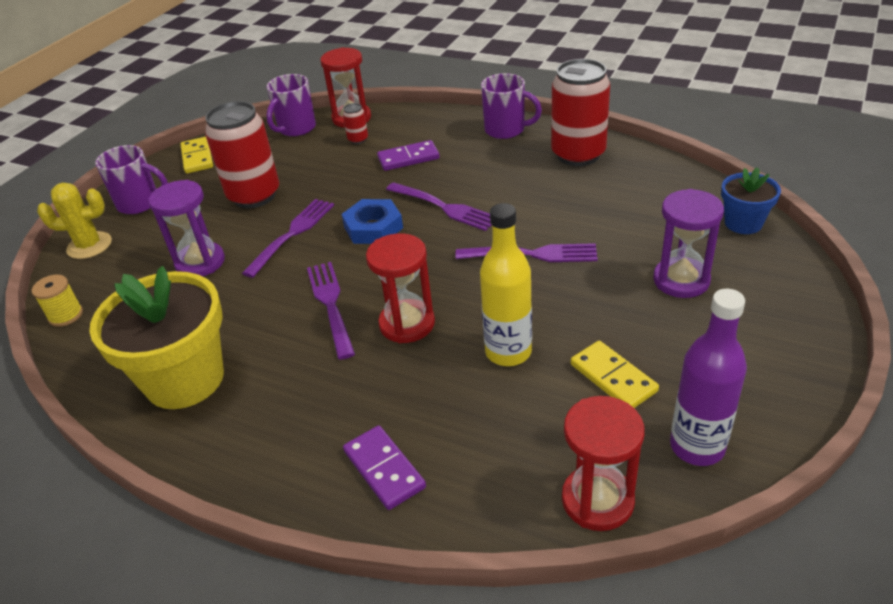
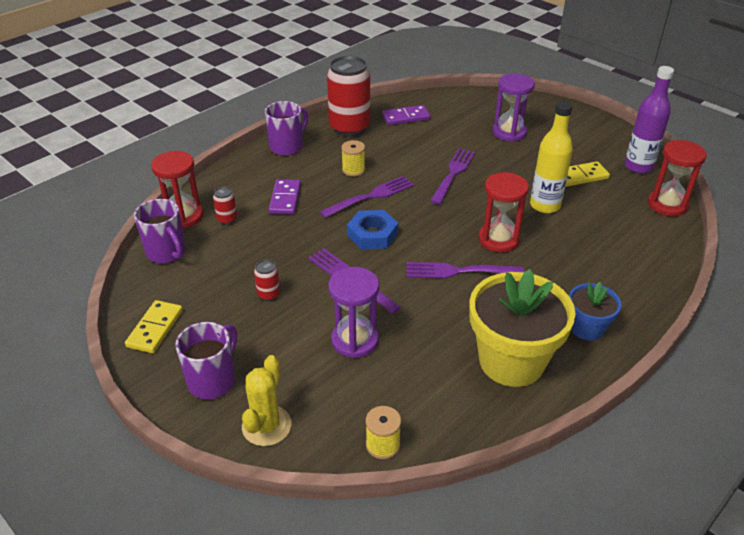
camera: 75 degrees left, 0 degrees up
yellow domino [180,137,213,174] -> yellow domino turned 75 degrees counterclockwise [125,300,183,353]
red can [205,101,279,208] -> red can [254,260,280,301], size x0.42
purple domino [343,425,426,510] -> purple domino moved to [382,105,430,125]
blue flower pot [721,167,781,234] -> blue flower pot moved to [569,282,621,341]
none -> yellow spool [341,140,365,177]

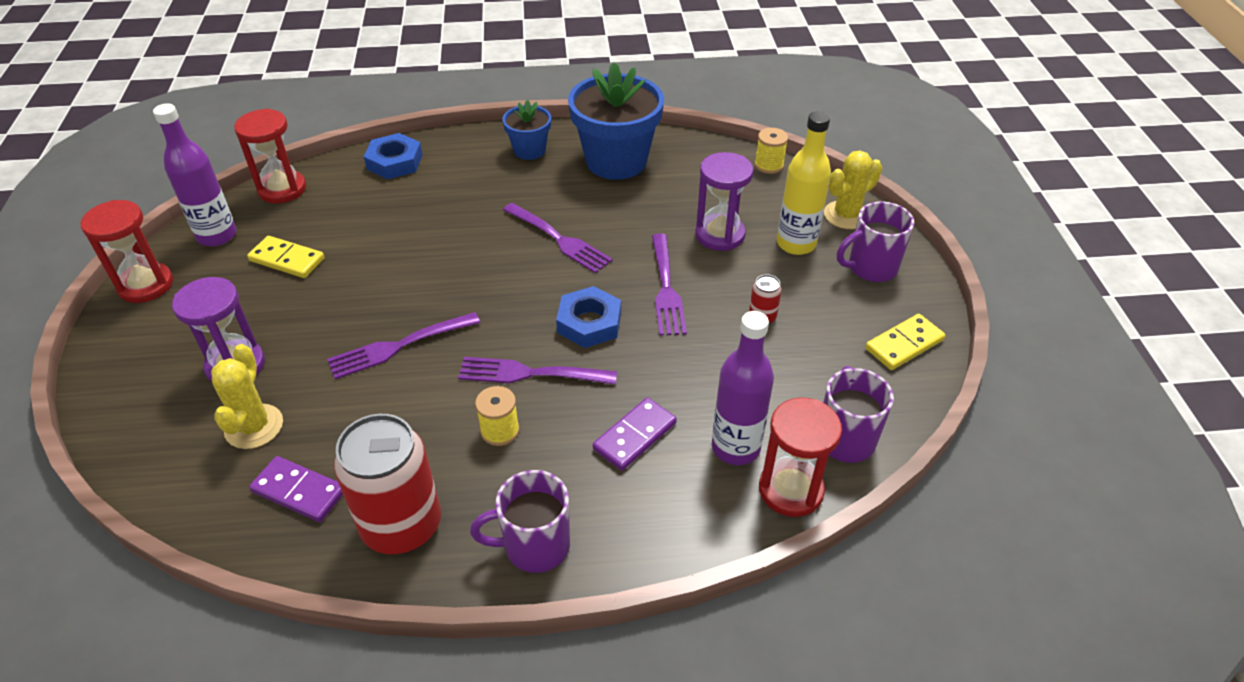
camera: 140 degrees left, 5 degrees up
red can [213,187,237,225] -> purple bottle [712,311,774,465]
yellow flower pot [469,269,576,387] -> blue flower pot [568,62,664,180]
red hourglass [479,172,529,253] -> red hourglass moved to [81,200,173,303]
yellow bottle [530,101,573,213] -> yellow bottle moved to [777,111,831,255]
none -> yellow cactus [211,344,283,449]
none -> blue nut [364,133,423,179]

